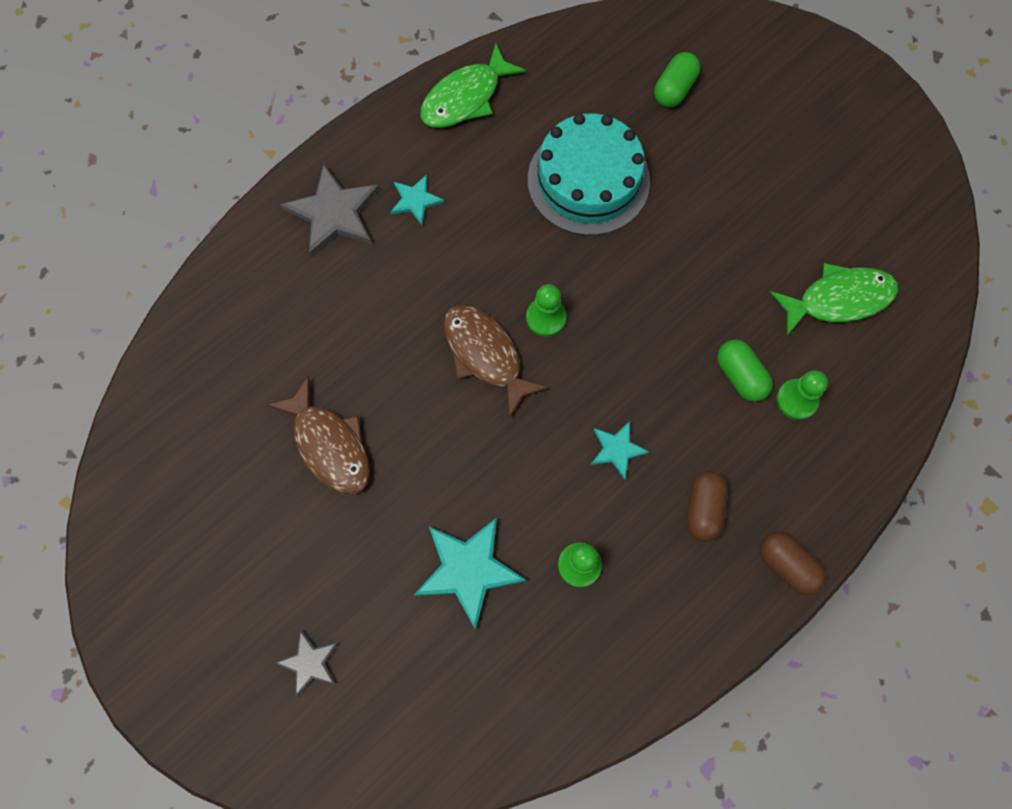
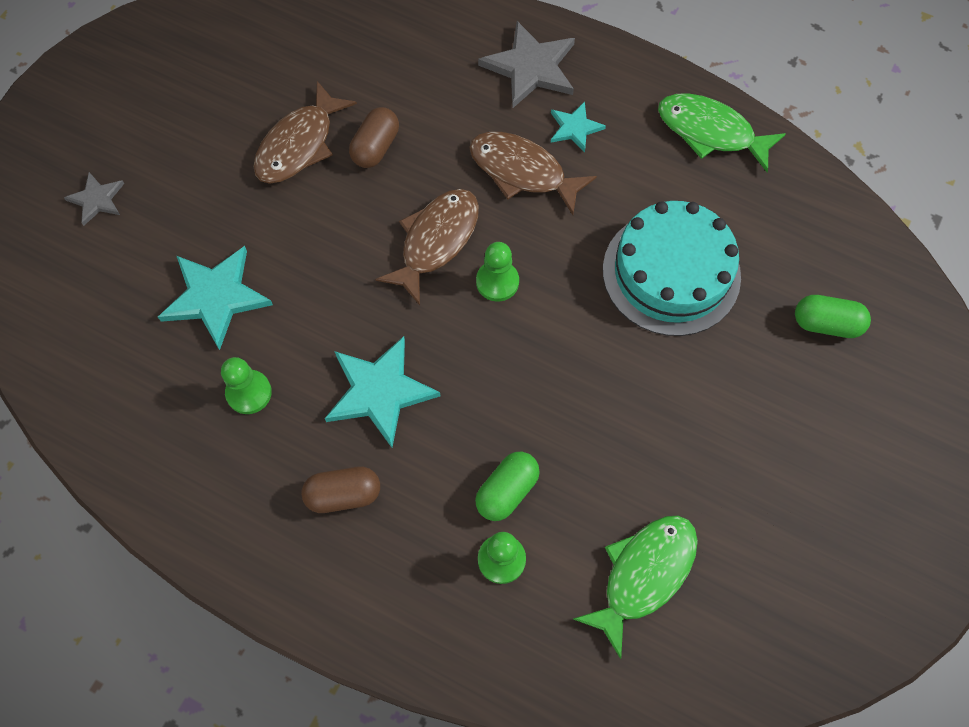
camera: 70 degrees right, 5 degrees down
turquoise star [591,421,649,480] -> turquoise star [325,336,440,448], size x1.80
brown capsule [760,532,826,595] -> brown capsule moved to [349,107,399,168]
green fish [770,263,898,336] -> green fish turned 105 degrees counterclockwise [573,516,698,659]
none -> brown fish [469,132,597,215]

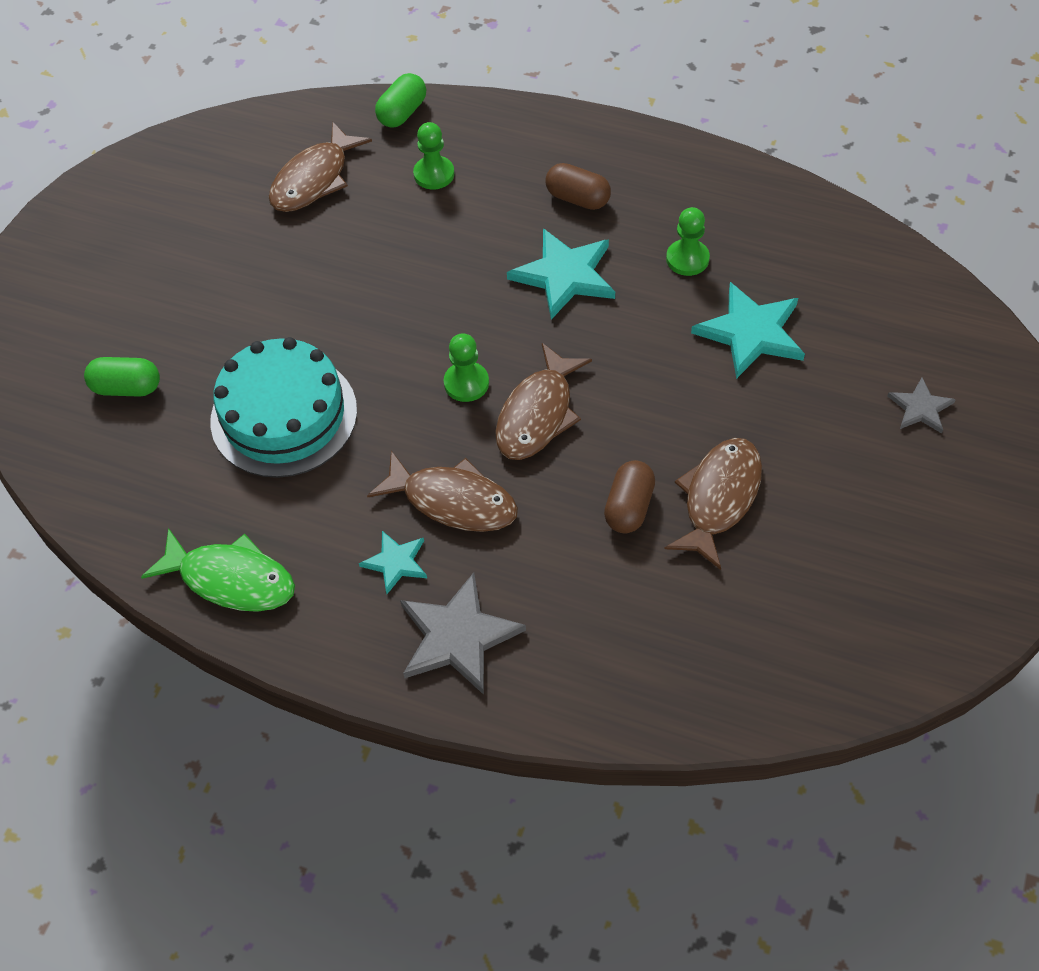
camera: 175 degrees right, 10 degrees down
brown capsule [301,467,380,513] -> brown capsule turned 45 degrees clockwise [546,163,611,210]
green capsule [475,452,540,521] -> green capsule moved to [375,73,426,128]
green fish [573,516,698,659] -> brown fish [269,121,372,212]

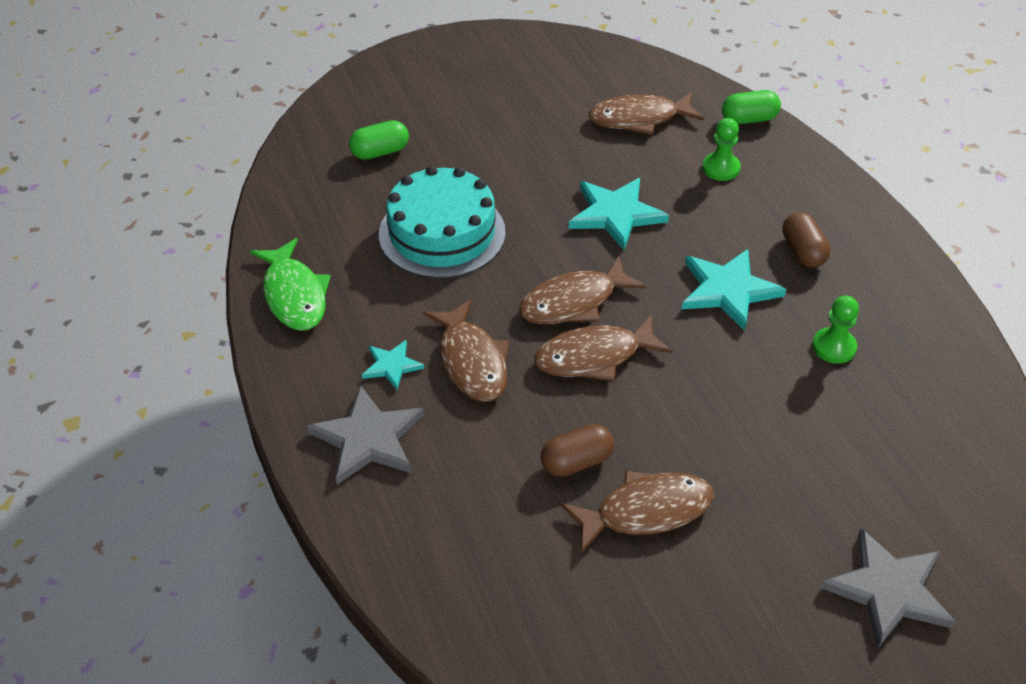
camera: 45 degrees right, 10 degrees down
green capsule [84,357,160,397] -> green capsule turned 75 degrees counterclockwise [349,120,409,160]
green pawn [444,333,489,402] -> brown fish [519,256,646,324]
turquoise star [691,282,805,379] -> turquoise star moved to [569,178,669,250]
grey star [887,378,956,433] -> grey star [820,528,956,648], size x1.80

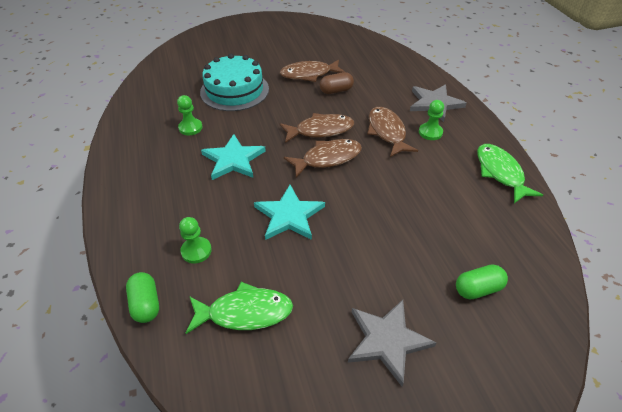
camera: 175 degrees left, 0 degrees up
turquoise star [362,340,424,390] -> green pawn [419,100,444,140]
turquoise cake [379,166,506,278] -> turquoise cake moved to [200,54,269,111]
brown fish [588,92,704,135] -> green fish [186,282,293,334]
green capsule [722,90,781,124] -> green capsule turned 75 degrees clockwise [126,272,159,323]
brown capsule [782,212,830,268] -> none
grey star [820,528,956,648] -> grey star moved to [348,300,437,386]

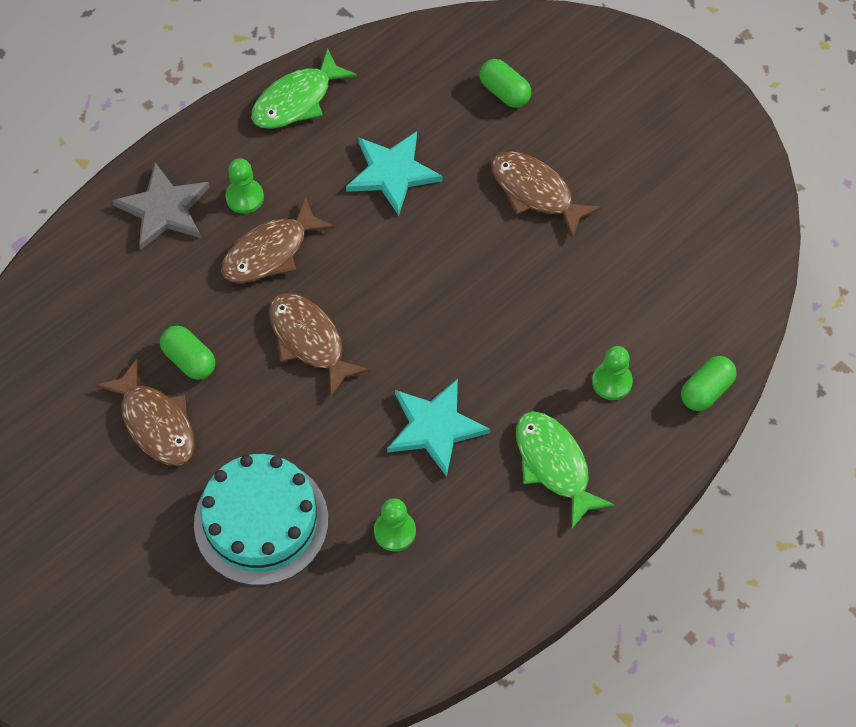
camera: 115 degrees left, 15 degrees up
green fish [186,282,293,334] -> green fish moved to [516,411,615,529]
turquoise star [254,185,325,240] -> turquoise star moved to [346,131,443,216]
brown fish [284,139,362,178] -> brown fish moved to [491,152,601,239]
brown capsule [320,72,354,94] -> green capsule [160,325,215,380]
grey star [348,300,437,386] -> none

